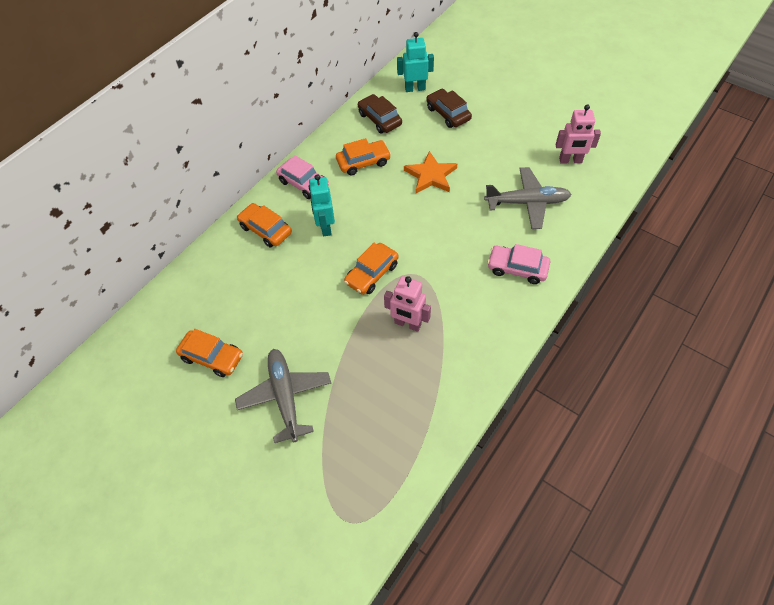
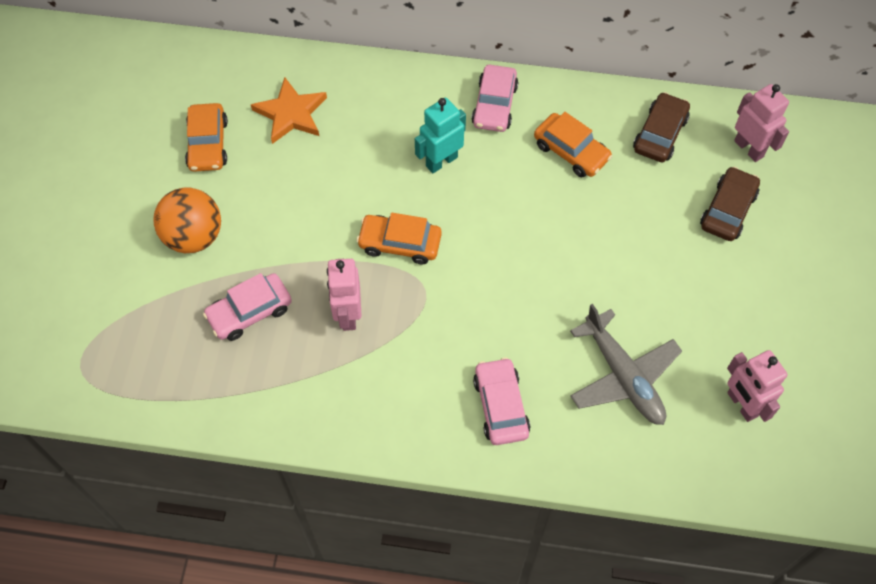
camera: 60 degrees right, 5 degrees up
grey plane [235,349,331,443] -> orange ball [153,188,221,253]
orange car [237,203,292,248] -> none
turquoise robot [397,32,434,92] -> pink robot [734,84,789,162]
orange star [404,151,457,193] -> orange star moved to [251,77,327,144]
none -> pink car [203,273,292,341]

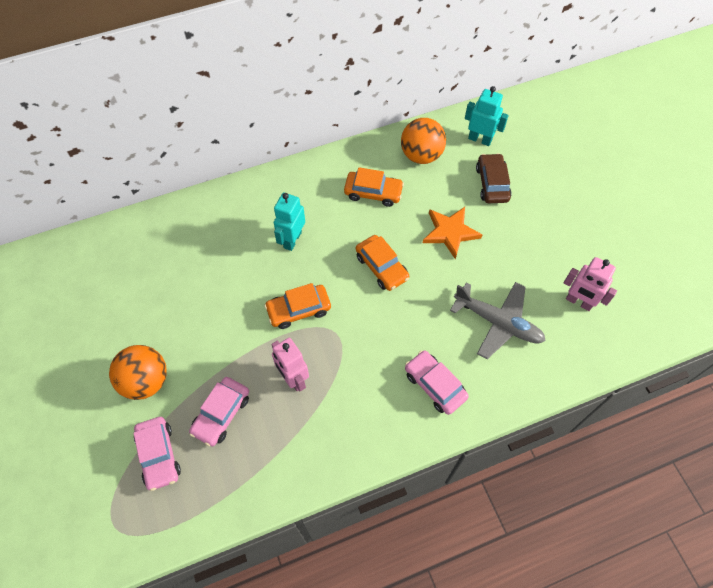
camera: 30 degrees left, 0 degrees up
orange car [185,103,228,172] -> orange car moved to [356,235,409,291]
orange star [251,77,327,144] -> orange star moved to [423,207,482,259]
pink car [471,65,518,132] -> pink car moved to [133,417,181,491]
brown car [633,92,690,162] -> orange ball [401,118,446,164]
pink robot [734,84,789,162] -> turquoise robot [465,86,509,146]

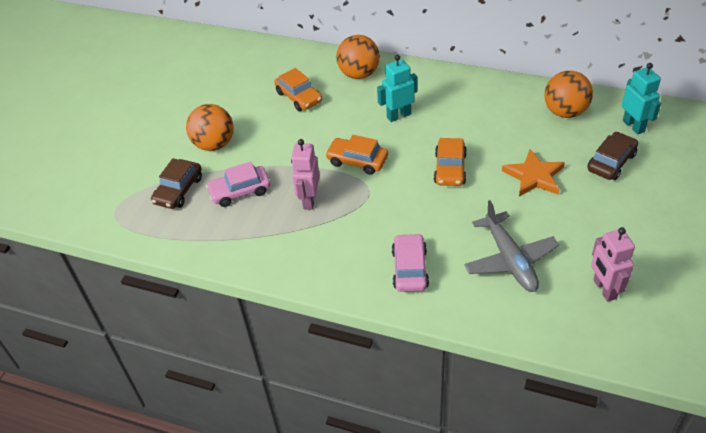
camera: 45 degrees right, 15 degrees down
pink car [133,417,181,491] -> brown car [151,158,202,209]
orange car [344,167,404,207] -> orange car moved to [274,68,322,111]
none -> orange ball [336,35,380,79]

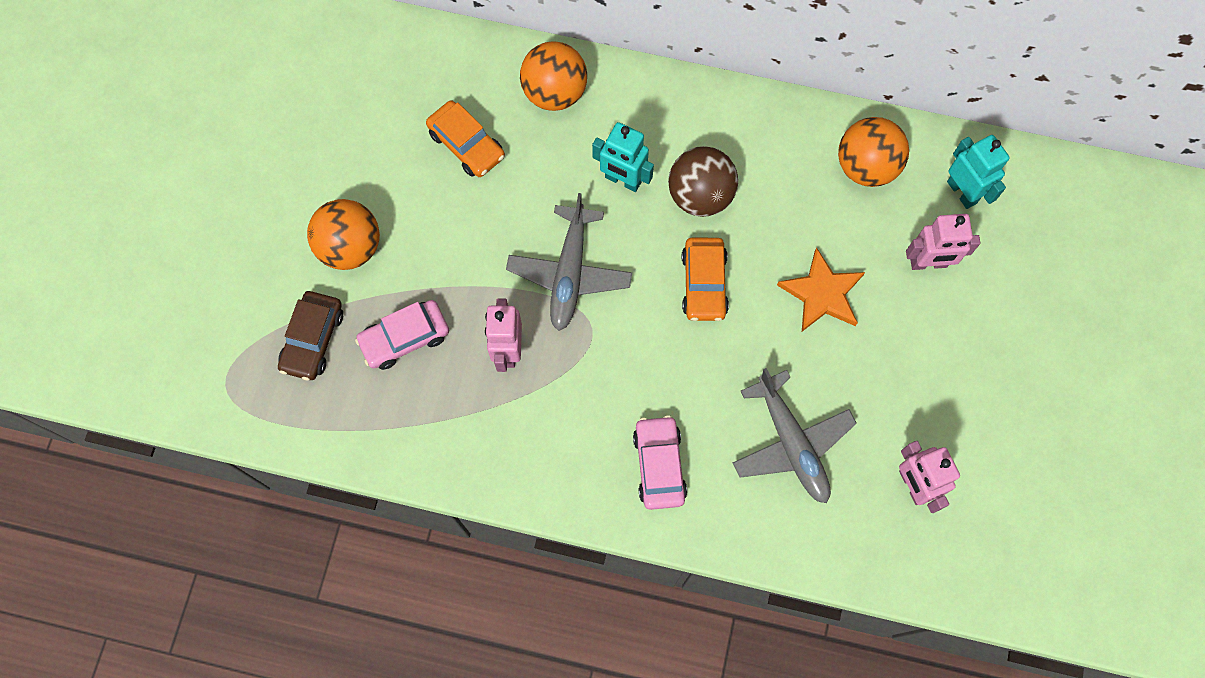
camera: 10 degrees left, 25 degrees up
orange car [325,135,388,175] -> grey plane [506,193,632,331]
turquoise robot [377,55,417,122] -> turquoise robot turned 120 degrees counterclockwise [592,122,654,192]
brown car [587,132,638,180] -> pink robot [906,214,980,270]
none -> brown ball [668,146,738,217]

